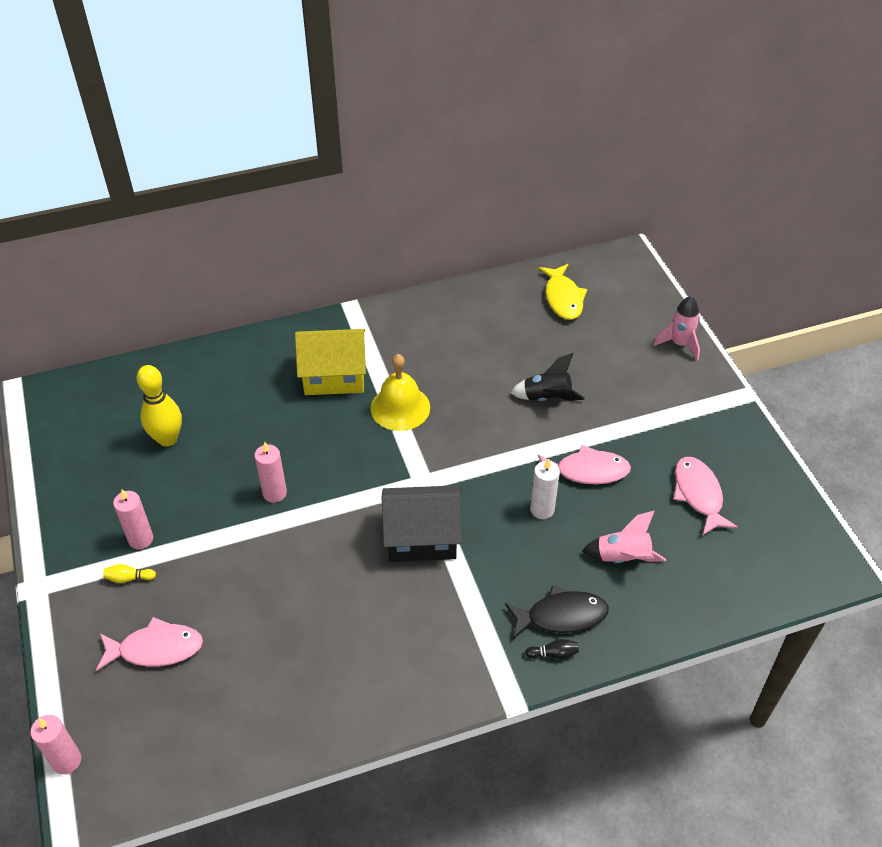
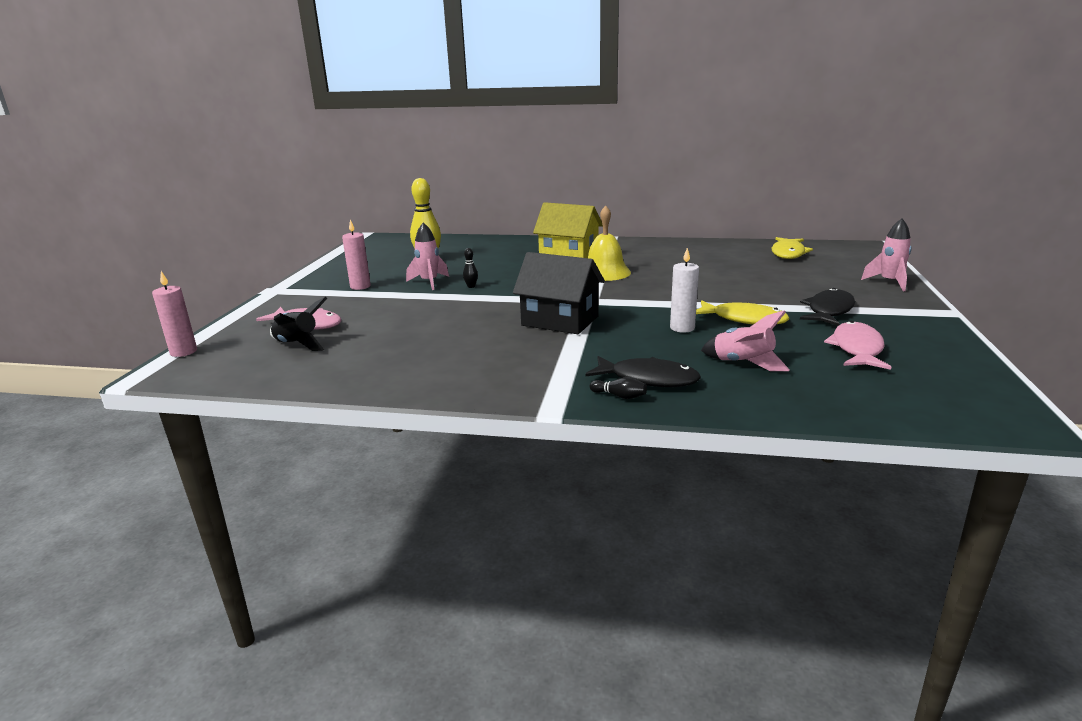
camera: 30 degrees right, 25 degrees down
yellow bowling pin [103,564,156,583] -> none
pink candle [254,442,287,503] -> black bowling pin [463,248,478,288]
black rocket [510,353,585,401] -> black rocket moved to [270,297,328,351]
pink fish [538,445,631,485] -> yellow fish [696,301,789,324]
none -> pink rocket [406,223,449,290]
none -> black fish [800,288,855,326]

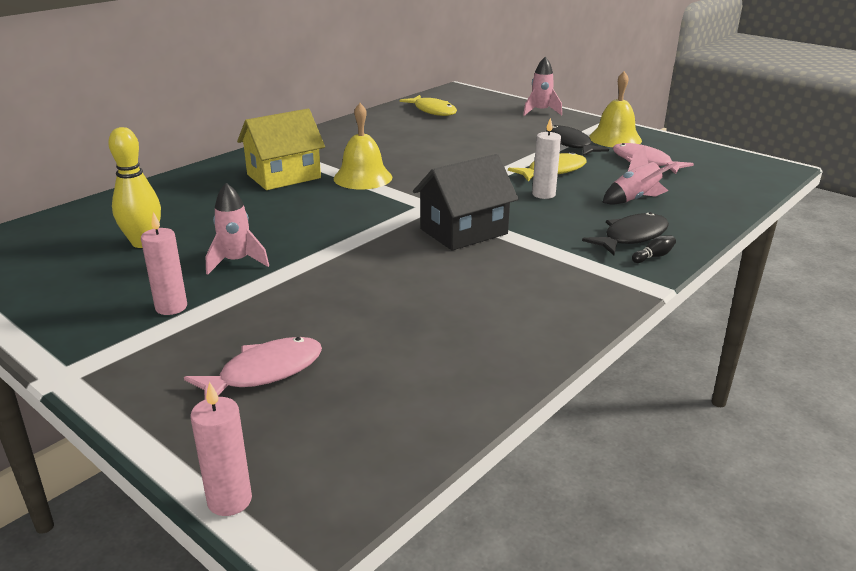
camera: 60 degrees left, 5 degrees up
black rocket [270,297,328,351] -> none
black bowling pin [463,248,478,288] -> none
none -> yellow bell [589,71,642,147]

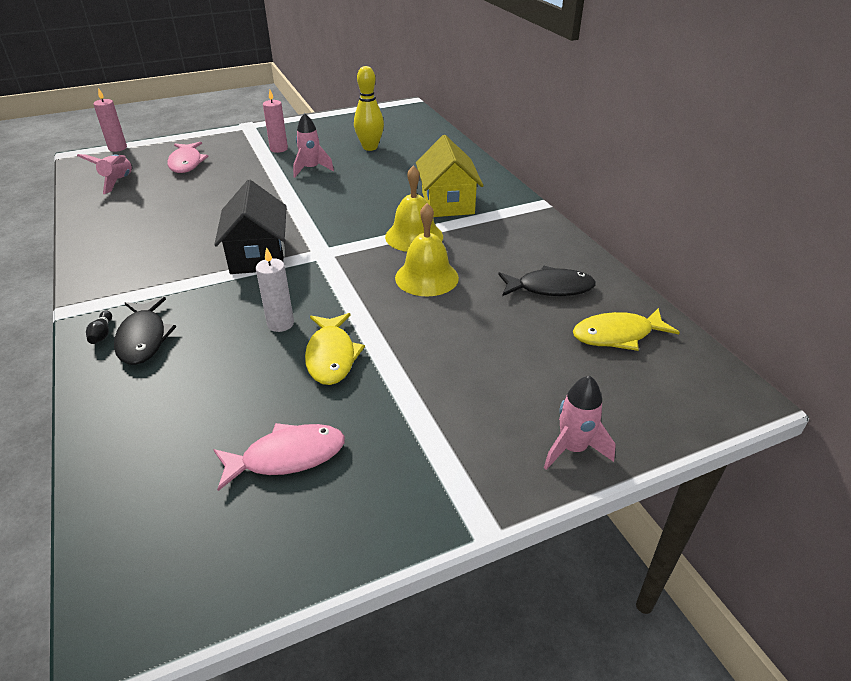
camera: 115 degrees right, 10 degrees up
black fish [546,125,609,156] -> black fish moved to [498,266,596,296]
yellow bell [589,71,642,147] -> yellow bell moved to [395,203,459,296]
pink rocket [602,146,677,205] -> pink rocket moved to [77,154,132,194]

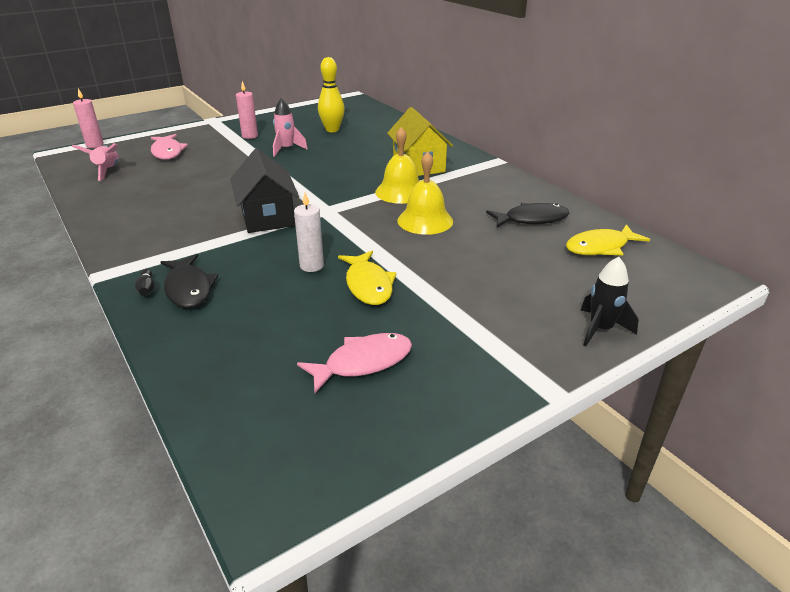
camera: 10 degrees left, 5 degrees down
pink rocket [544,376,616,470] -> black rocket [581,257,639,346]

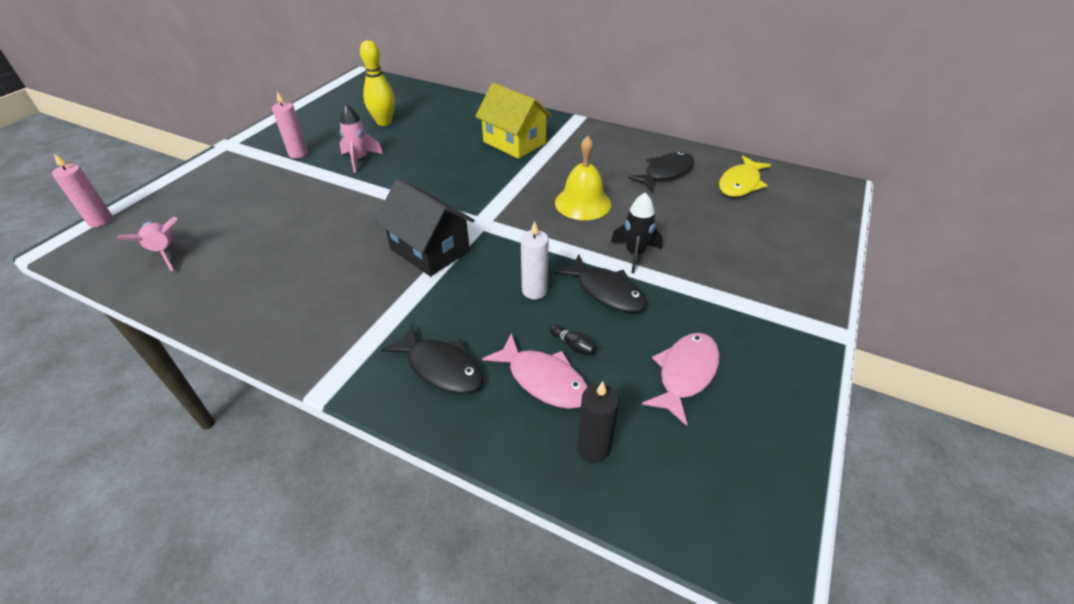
camera: 30 degrees left, 10 degrees up
black bowling pin [135,269,155,296] -> black bowling pin moved to [550,325,597,355]
pink fish [151,134,188,160] -> pink fish moved to [482,333,588,409]
yellow fish [338,251,397,305] -> black fish [554,255,647,313]
yellow bell [375,127,419,204] -> none
black rocket [581,257,639,346] -> black rocket moved to [611,192,663,273]
none -> black candle [577,381,619,463]

